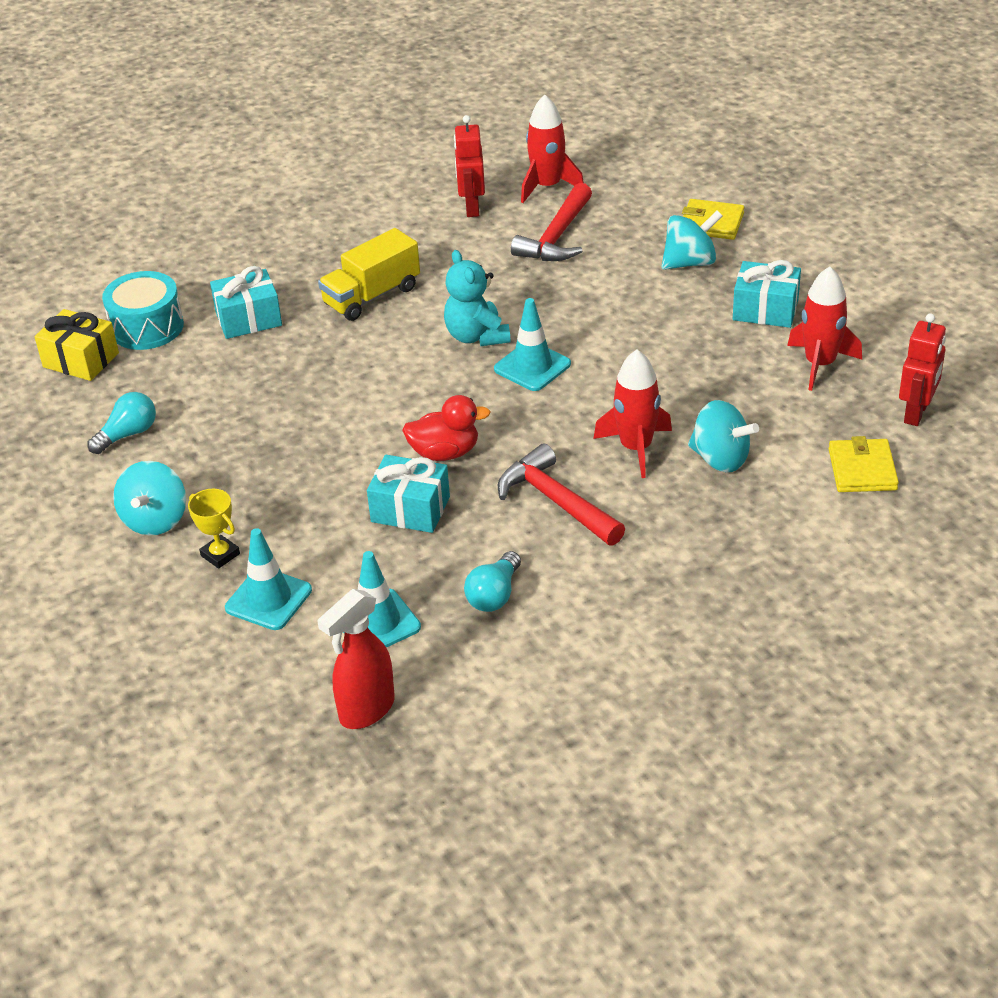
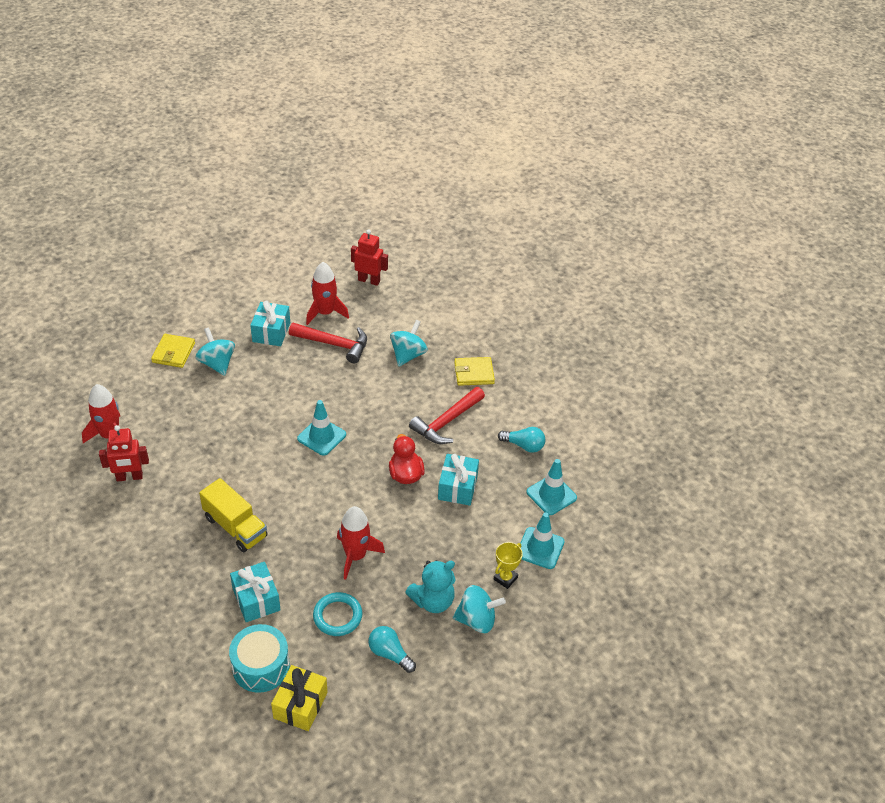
camera: 100 degrees left, 5 degrees up
red spray bottle [317,589,395,729] -> none
turquoise teddy bear [444,250,511,346] -> turquoise teddy bear moved to [405,560,456,613]
red hammer [511,183,592,261] -> red hammer moved to [289,323,367,363]
red rocket [593,349,672,478] -> red rocket moved to [337,506,385,580]
yellow wallet [829,436,899,492] -> yellow wallet moved to [454,357,495,386]
none -> turquoise ring [313,592,362,636]

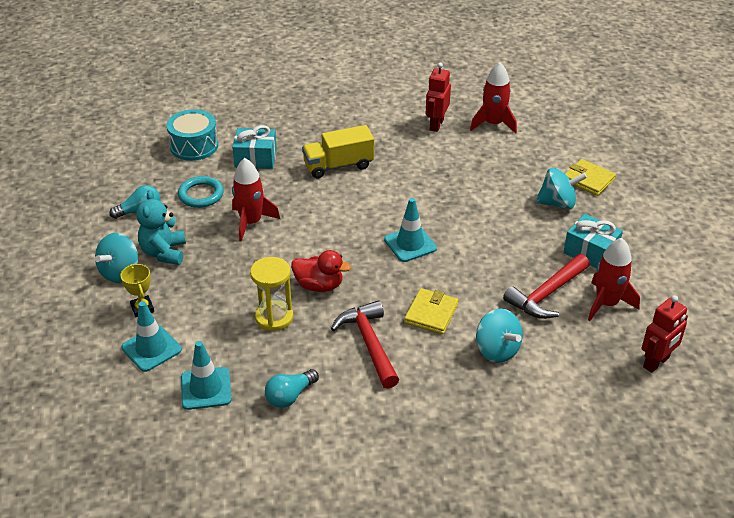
camera: 120 degrees right, 5 degrees down
yellow gift [271,665,328,731] -> none
turquoise gift [438,454,479,506] -> yellow hourglass [250,257,293,331]
yellow wallet [454,357,495,386] -> yellow wallet moved to [404,288,458,334]

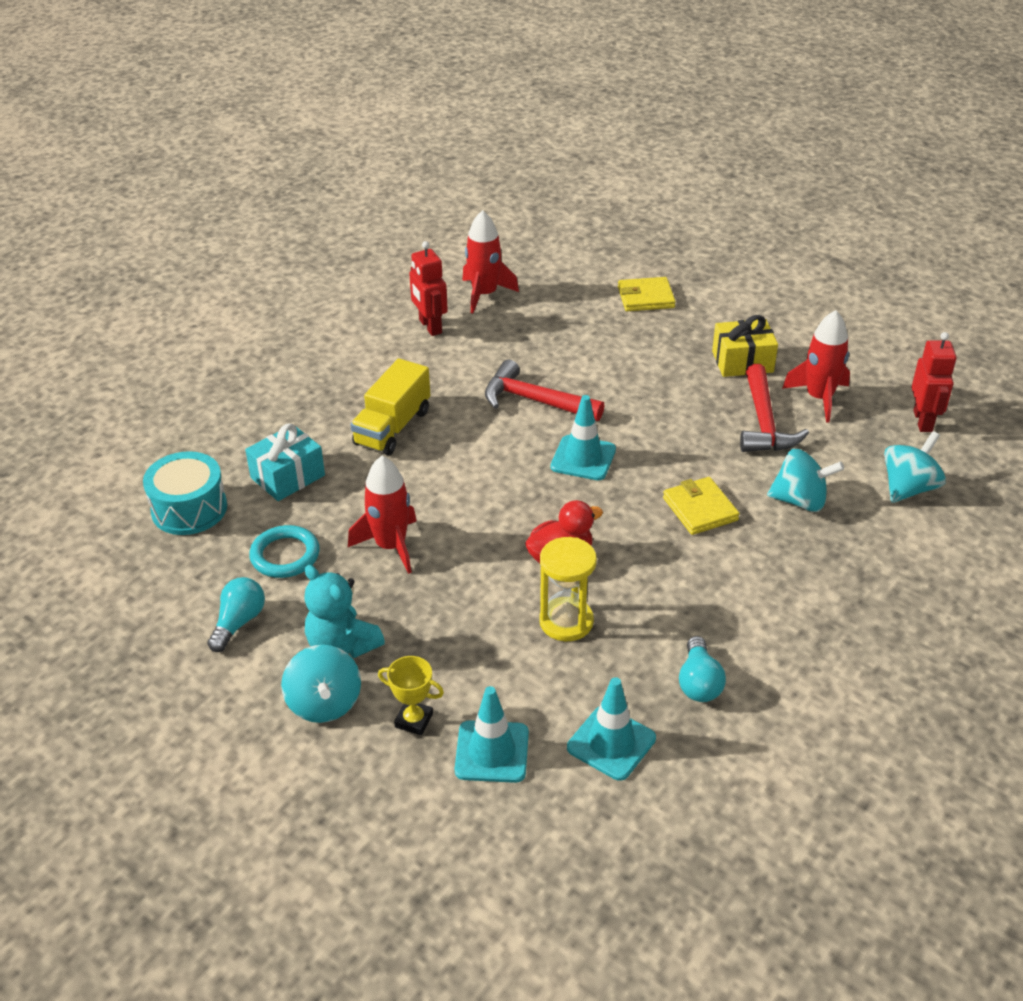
camera: 45 degrees left, 0 degrees up
red hammer [331,301,399,388] -> red hammer moved to [485,359,605,421]
turquoise spinning top [535,168,587,209] -> turquoise spinning top moved to [884,431,946,503]
turquoise gift [564,214,623,269] -> yellow gift [712,315,778,377]

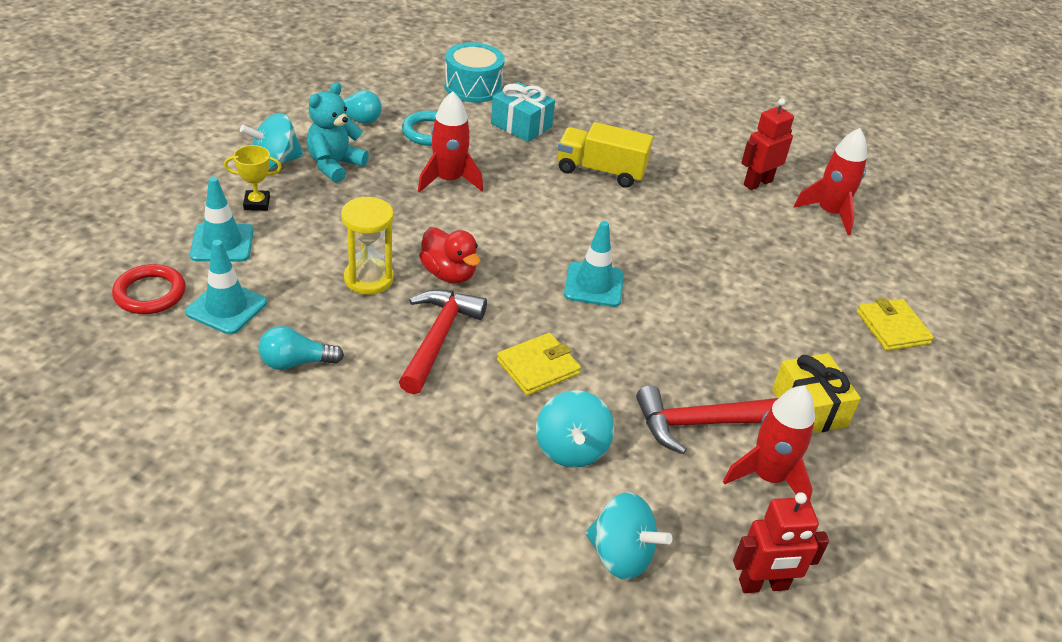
camera: 75 degrees right, 0 degrees up
yellow trophy [378,656,444,735] -> yellow trophy turned 75 degrees clockwise [224,145,282,211]
red hammer [485,359,605,421] -> red hammer moved to [399,290,487,394]
none -> red ring [112,264,186,314]

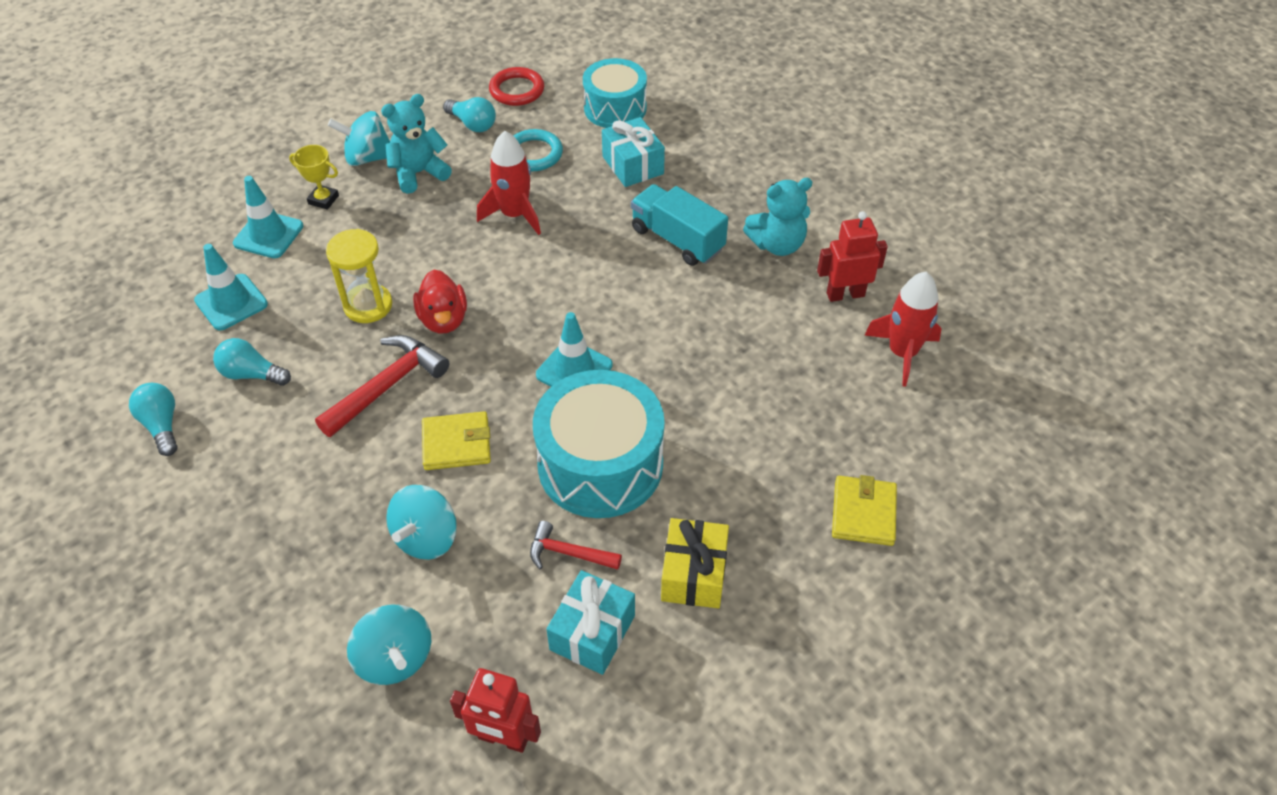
camera: 30 degrees right, 10 degrees up
red ring [112,264,186,314] -> red ring moved to [489,67,544,106]
yellow truck [558,122,653,188] -> turquoise truck [631,184,728,266]
red hammer [636,386,778,454] -> red hammer [530,521,622,570], size x0.60
red rocket [723,385,815,500] -> turquoise gift [546,570,635,675]
none -> turquoise light bulb [129,383,178,456]
none -> turquoise drum [533,370,665,518]
none -> turquoise teddy bear [743,178,812,256]

